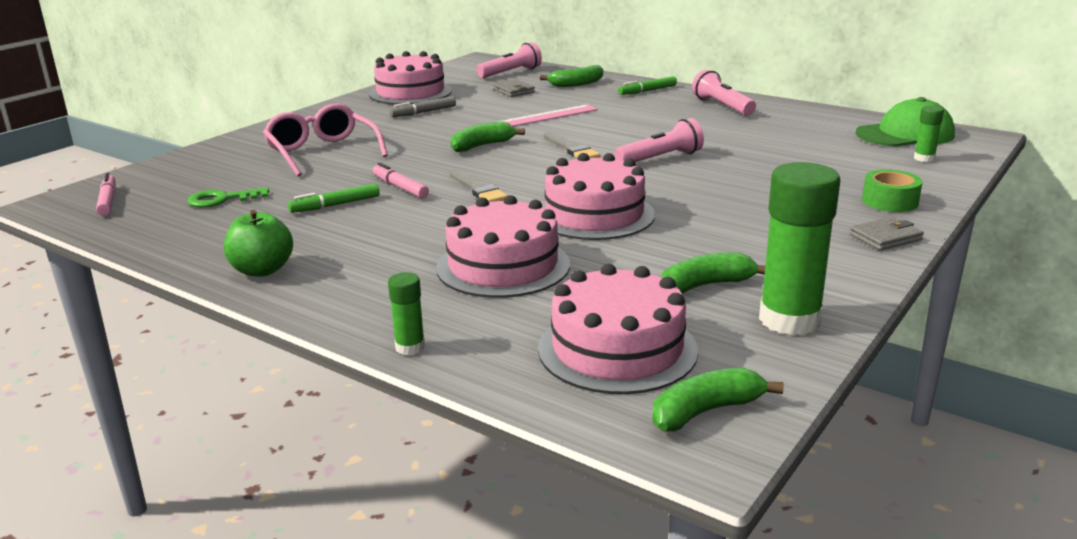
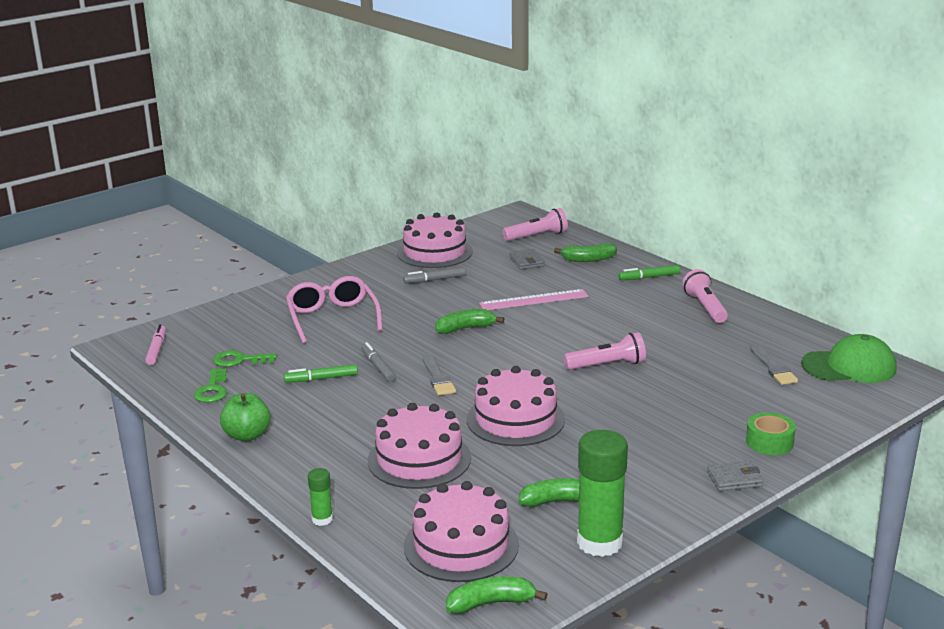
camera: 15 degrees right, 0 degrees up
pink marker [373,163,429,198] -> grey marker [361,342,396,382]
grey brush [544,132,600,158] -> grey brush moved to [750,344,798,385]
green glue stick [914,106,944,162] -> none
none -> green key [194,368,227,403]

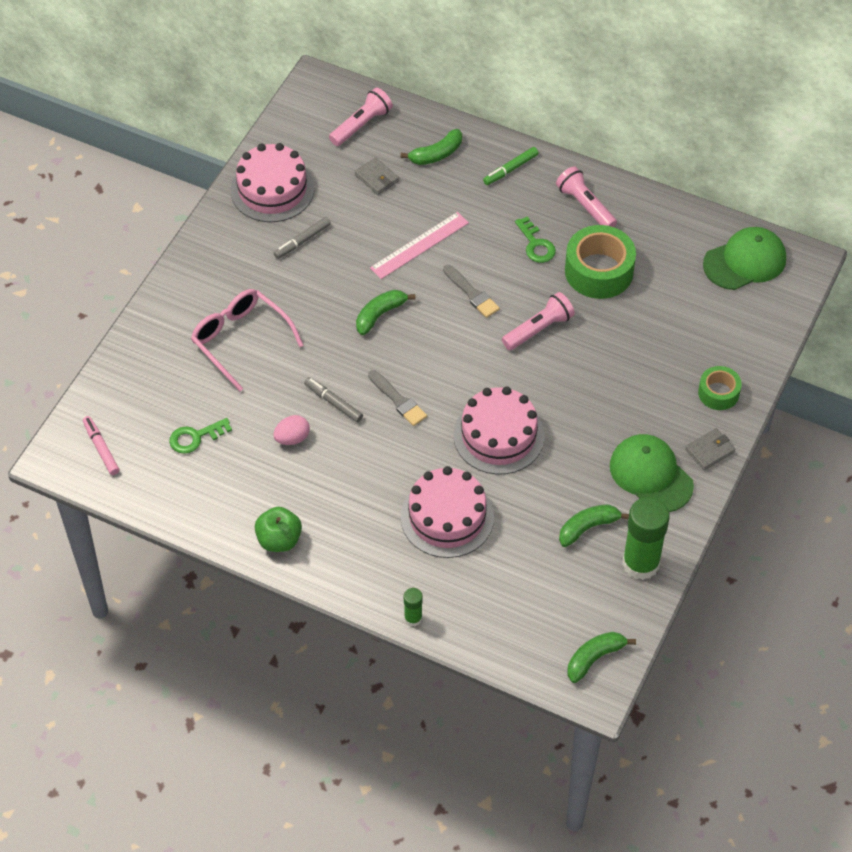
camera: 25 degrees left, 30 degrees up
green key [194,368,227,403] -> green key moved to [515,216,556,263]
green marker [284,364,358,383] -> pink egg [273,415,310,445]
pink cake [404,481,519,582] -> none
grey brush [750,344,798,385] -> grey brush moved to [443,265,500,318]
none -> green tape [565,225,636,299]
none -> green cap [610,434,694,512]

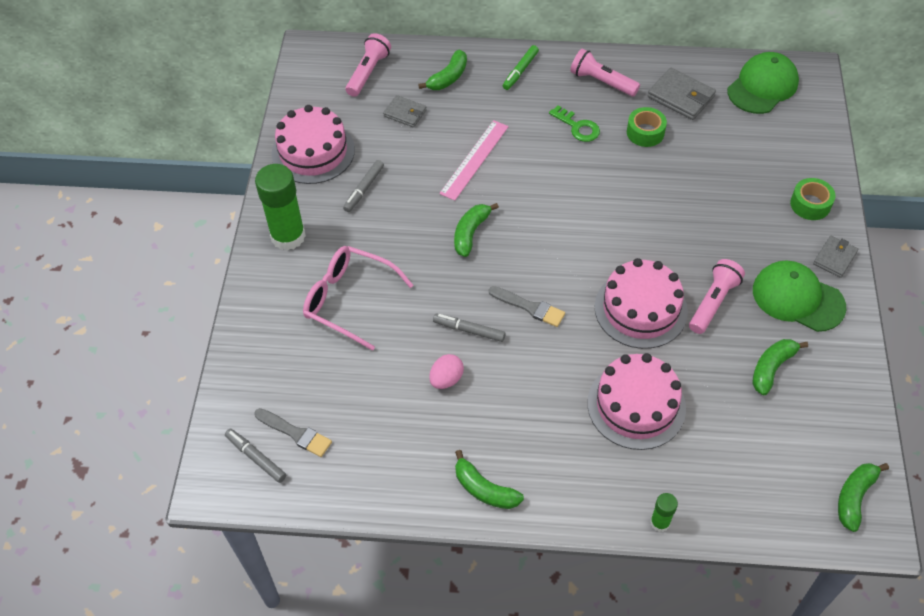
camera: 20 degrees left, 0 degrees up
pink marker [83,416,119,475] -> grey marker [225,429,286,483]
green key [169,418,232,454] -> none
green apple [255,507,302,552] -> green banana [455,450,524,509]
grey brush [443,265,500,318] -> grey brush moved to [254,408,332,457]
pink flashlight [502,292,575,350] -> pink flashlight moved to [689,259,745,334]
green tape [565,225,636,299] -> green tape [627,107,667,147], size x0.57
green glue stick [622,497,670,580] -> green glue stick moved to [255,164,306,250]
none -> grey wallet [647,67,716,120]

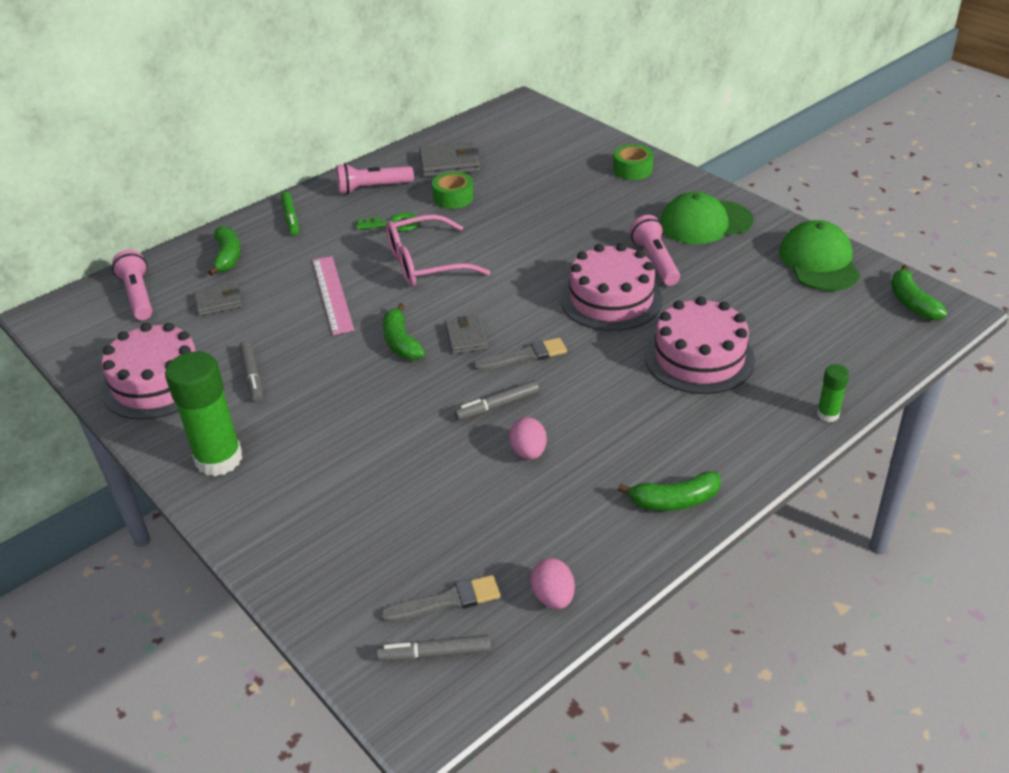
camera: 45 degrees left, 15 degrees down
pink glasses [303,246,413,351] -> pink glasses moved to [386,214,490,287]
green cap [727,52,799,114] -> green cap moved to [779,220,860,291]
green banana [752,339,808,395] -> none
grey wallet [813,236,858,278] -> grey wallet moved to [445,316,488,354]
none -> pink egg [530,558,575,609]

